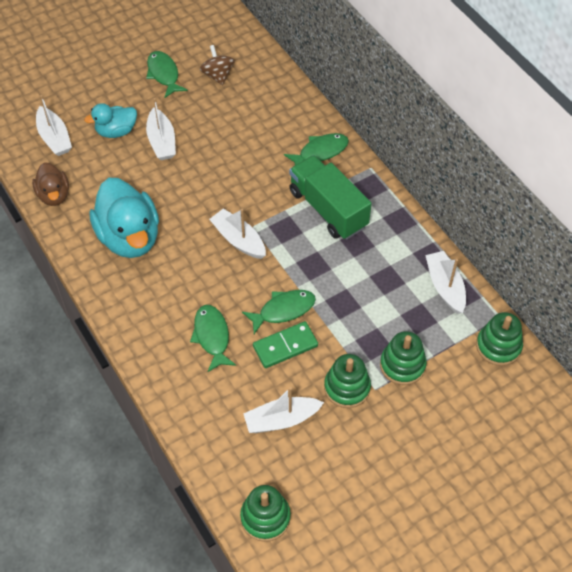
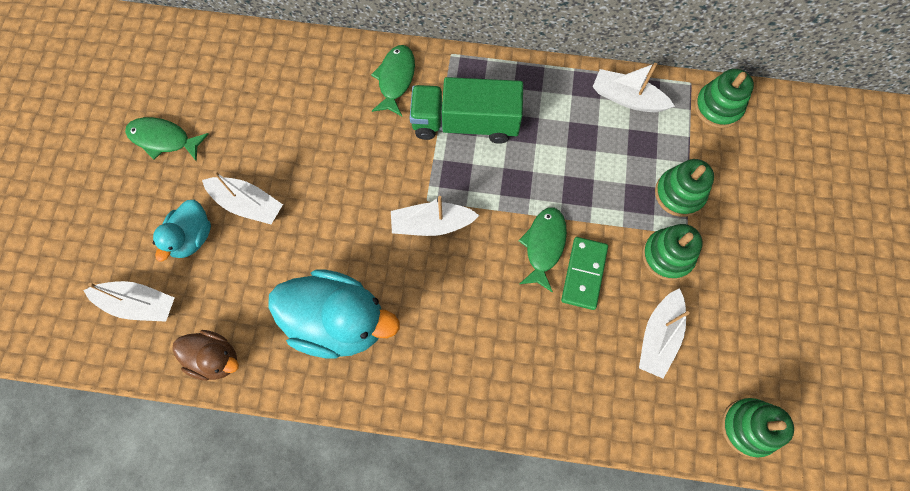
camera: 50 degrees left, 15 degrees up
green fish [190,305,236,373] -> none
brown spinning top [200,45,235,85] -> none

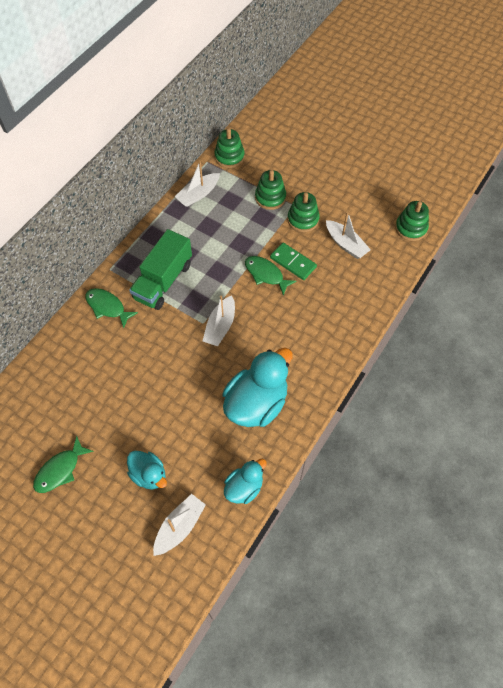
camera: 65 degrees left, 10 degrees down
brown duck [172,330,239,381] -> turquoise duck [224,459,267,504]
white boat [202,171,283,224] -> none

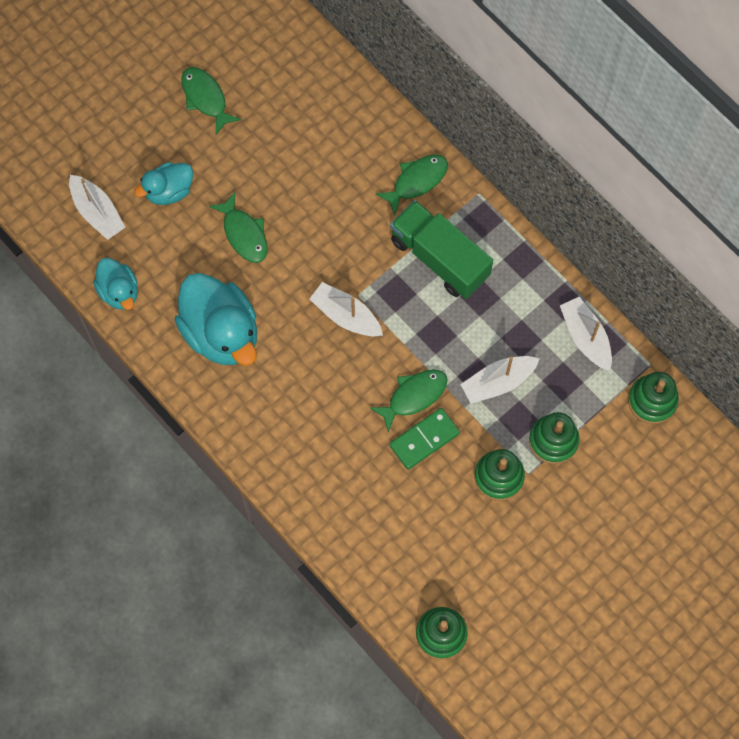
camera: 105 degrees right, 10 degrees up
white boat [326,212,371,259] -> white boat moved to [460,356,539,404]
none -> green fish [209,192,268,263]

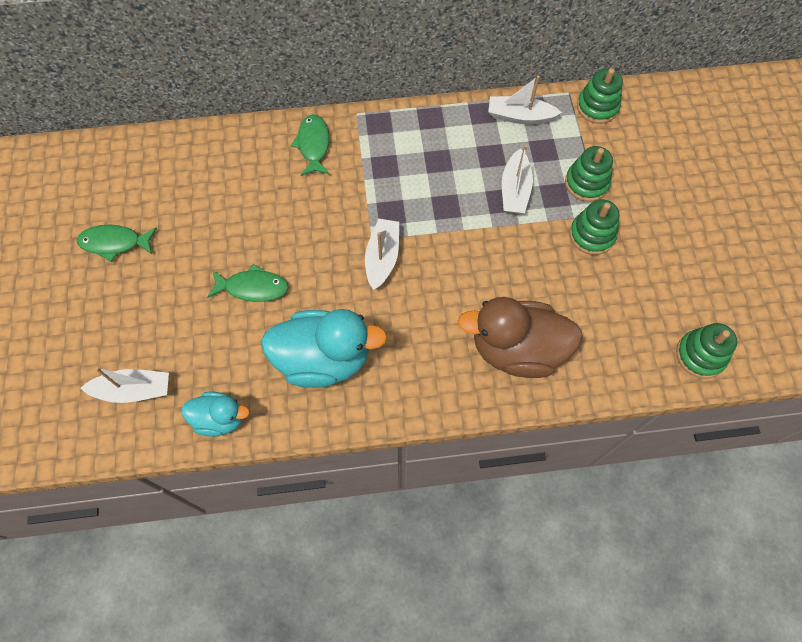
camera: 55 degrees left, 5 degrees down
turquoise duck [134,162,193,205] -> none
white boat [309,282,383,336] -> white boat turned 120 degrees clockwise [365,219,399,290]
green fish [370,369,447,432] -> none
green domino [389,408,460,470] -> none
green truck [390,200,493,299] -> none
none -> brown duck [458,297,583,378]

